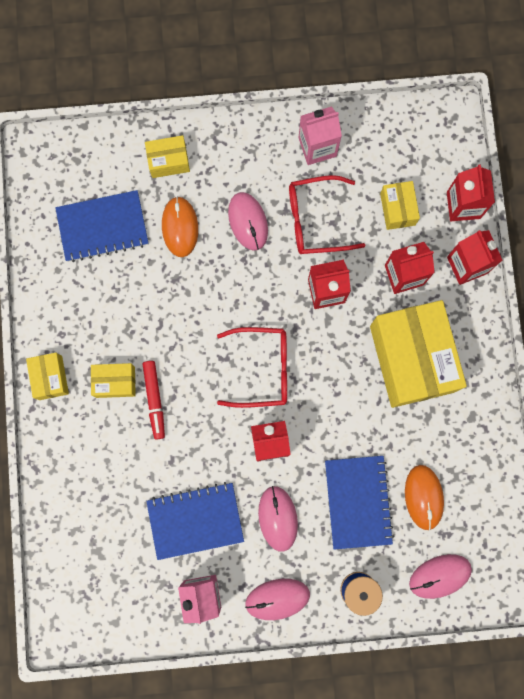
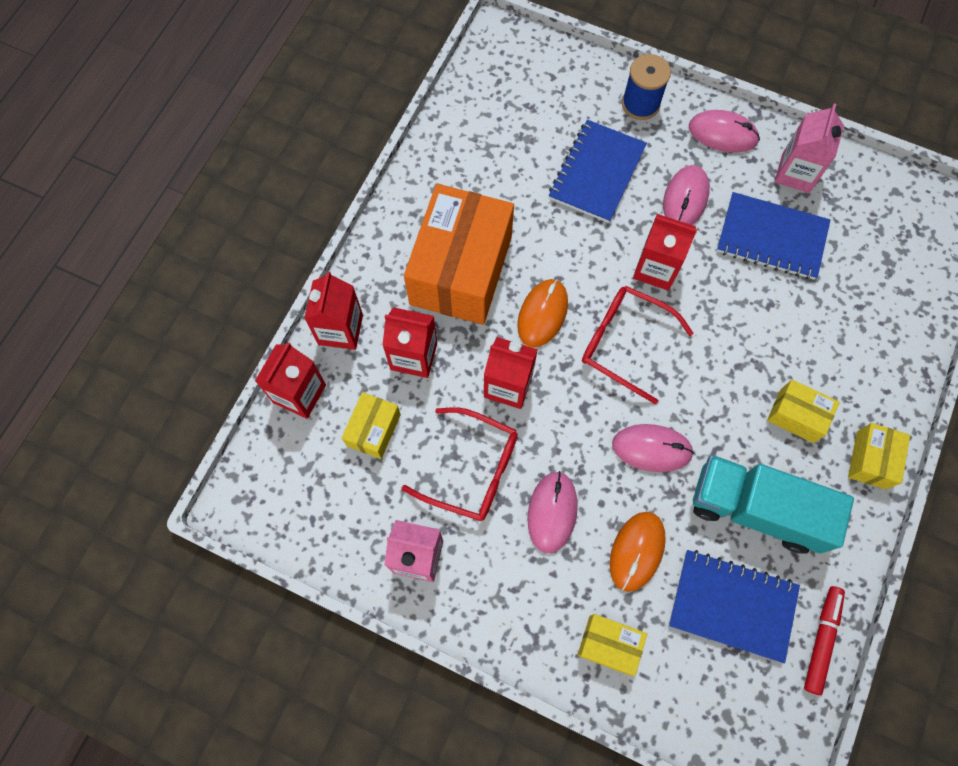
camera: 150 degrees left, 10 degrees down
red marker [143,361,165,440] -> red marker moved to [804,586,845,695]
yellow box [370,300,467,408] -> orange box [404,184,514,325]
orange mouse [405,465,444,531] -> orange mouse moved to [517,279,568,348]
pink mouse [409,554,472,599] -> pink mouse moved to [612,424,694,472]
none -> turquoise truck [693,455,854,554]

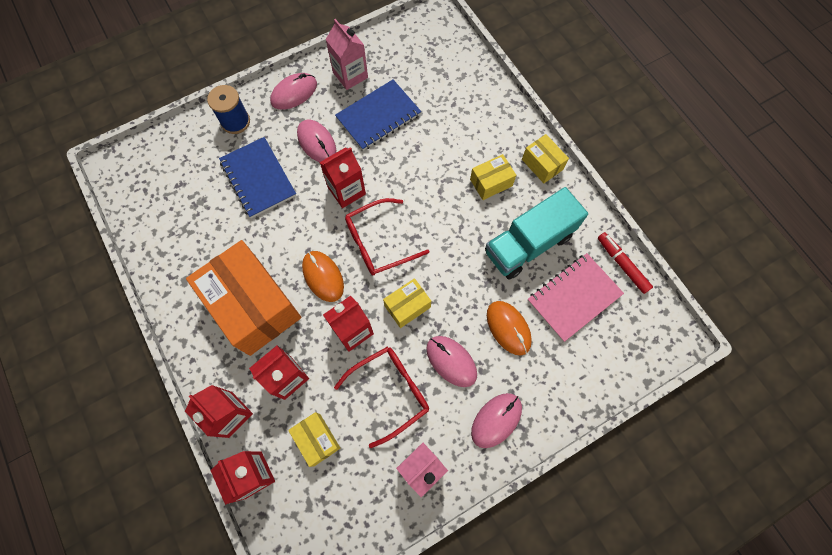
camera: 55 degrees left, 0 degrees up
yellow box [578,614,647,676] -> yellow box moved to [383,278,431,328]
pink mouse [612,424,694,472] -> pink mouse moved to [471,393,522,448]
blue notebook [669,550,800,663] -> pink notebook [527,253,624,342]

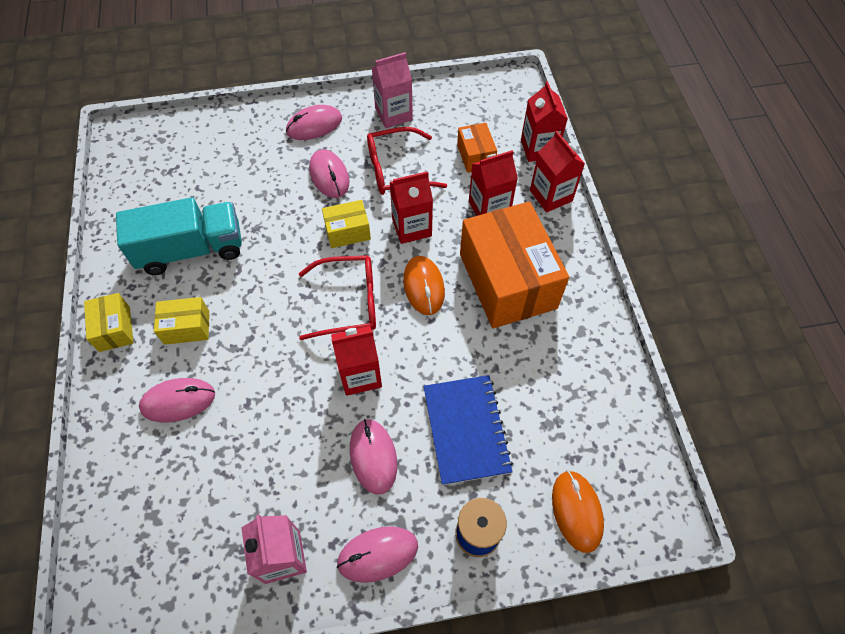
camera: 160 degrees left, 10 degrees down
yellow box [288,412,340,467] -> orange box [457,123,497,173]
blue notebook [335,80,421,151] -> none
orange mouse [487,301,532,355] -> orange mouse moved to [552,470,604,553]
pink notebook [527,253,624,342] -> none
red marker [598,232,653,294] -> none
none -> pink mouse [139,378,215,422]

